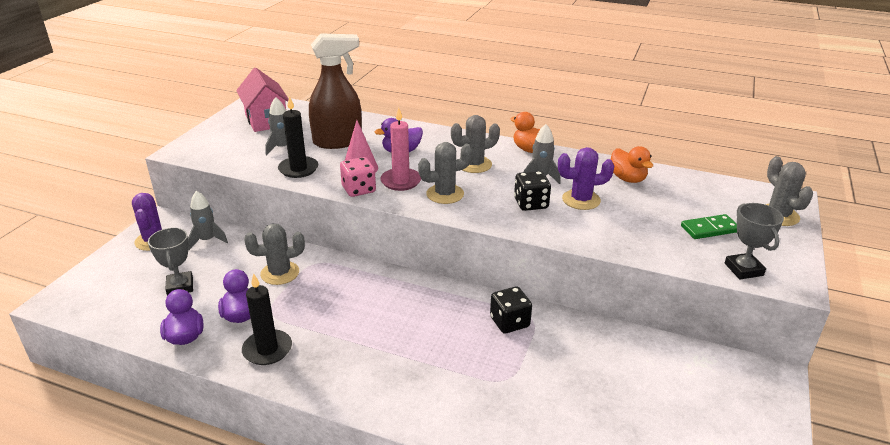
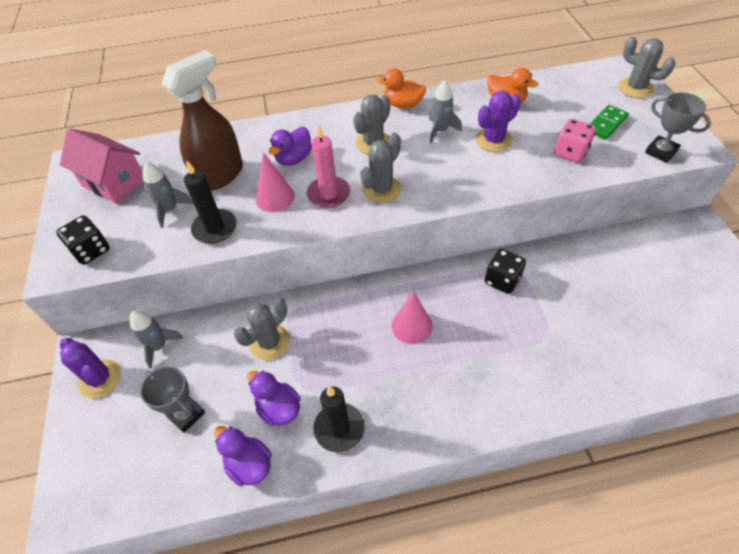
camera: 30 degrees left, 20 degrees up
pink dice [340,157,376,197] -> pink dice moved to [554,119,596,163]
black dice [514,171,551,211] -> black dice moved to [56,215,110,265]
none -> pink cone [392,291,433,344]

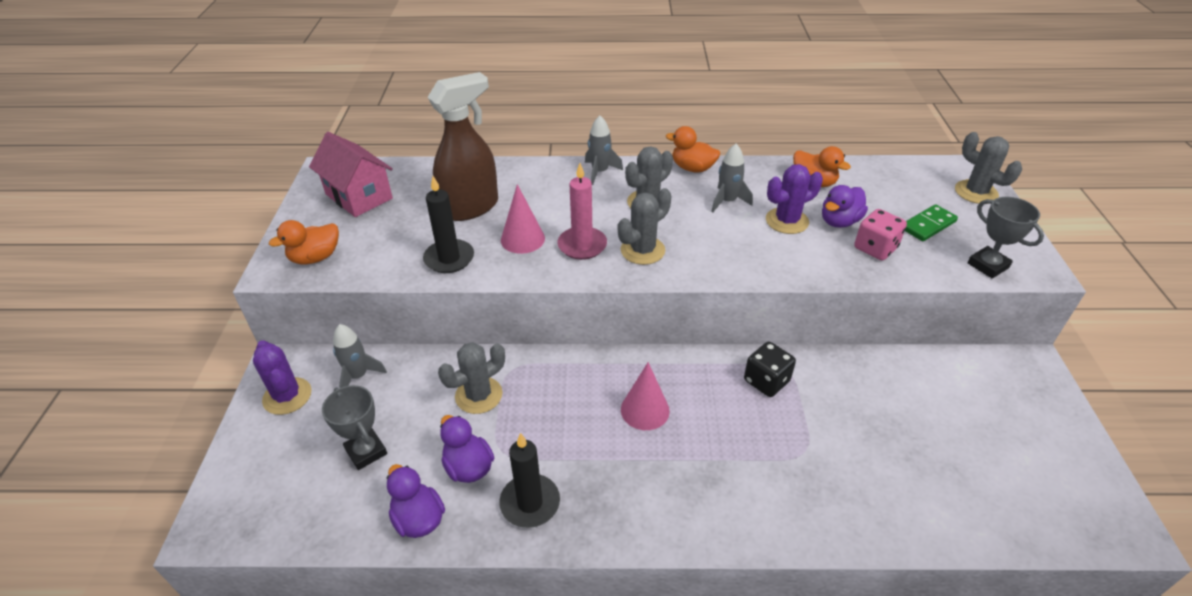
camera: 10 degrees right, 10 degrees down
black dice [56,215,110,265] -> orange duck [269,220,339,265]
grey rocket [143,162,193,228] -> grey rocket moved to [585,116,623,185]
purple duck [269,127,312,166] -> purple duck moved to [822,185,868,228]

